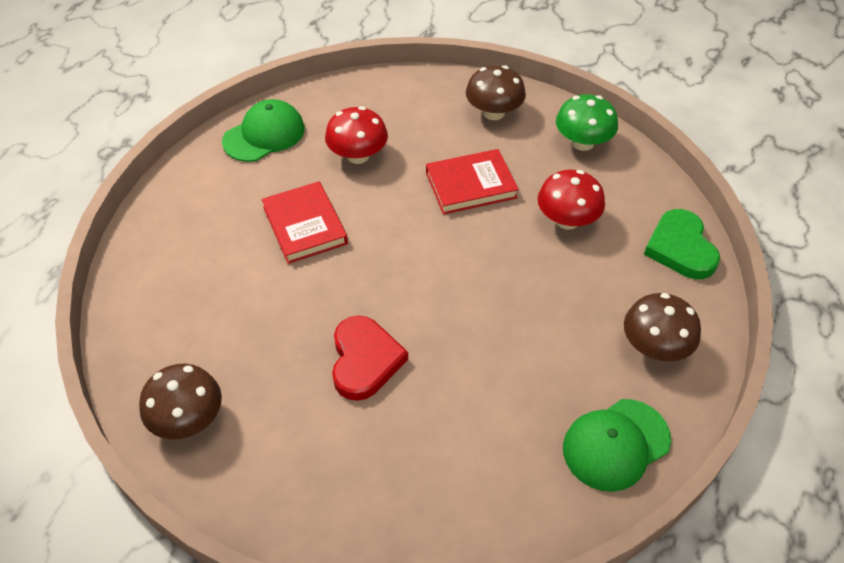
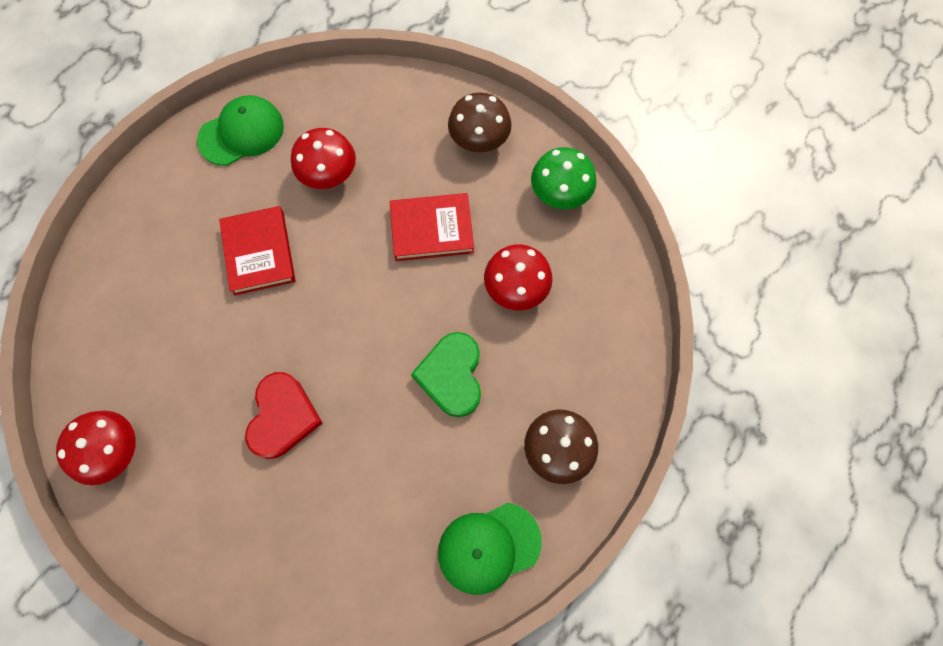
camera: 10 degrees right, 20 degrees up
brown mushroom [139,363,222,440] -> red mushroom [56,411,136,485]
green heart [644,209,720,279] -> green heart moved to [411,332,481,417]

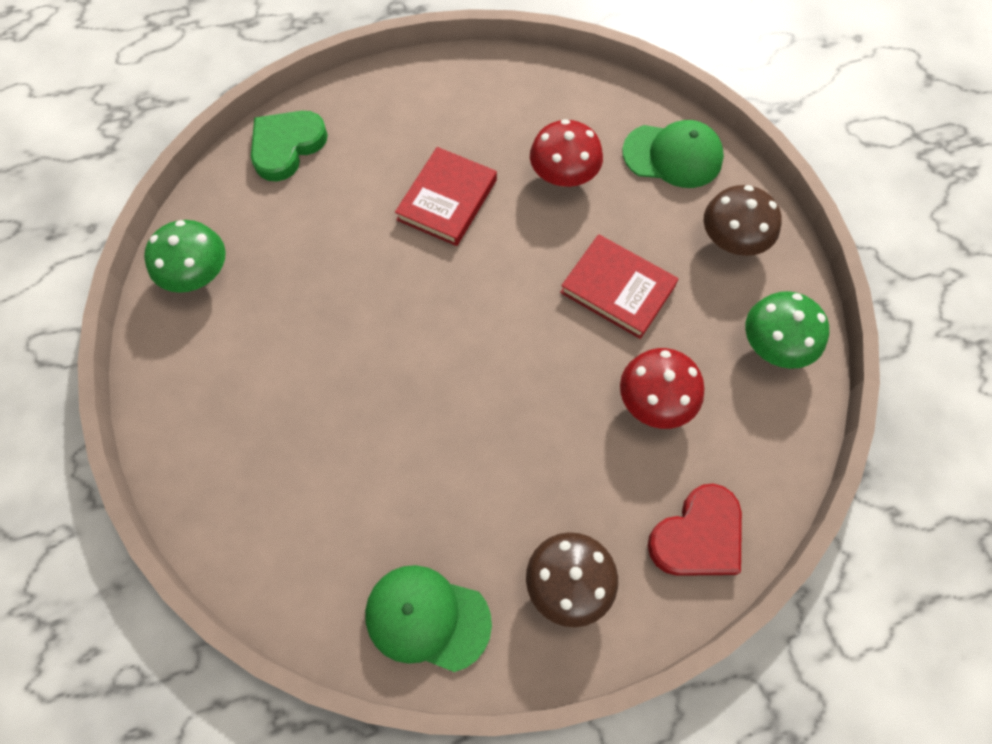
camera: 40 degrees right, 5 degrees down
red mushroom [56,411,136,485] -> green mushroom [144,220,226,293]
green cap [197,95,284,166] -> green cap moved to [622,120,724,188]
red heart [245,372,322,459] -> red heart moved to [648,483,742,576]
green heart [411,332,481,417] -> green heart moved to [251,111,328,181]

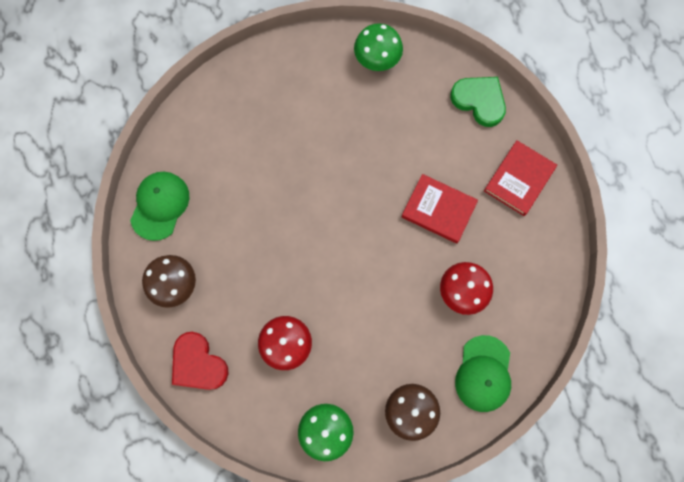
camera: 90 degrees right, 10 degrees up
red book [560,234,678,339] -> red book moved to [484,140,557,216]

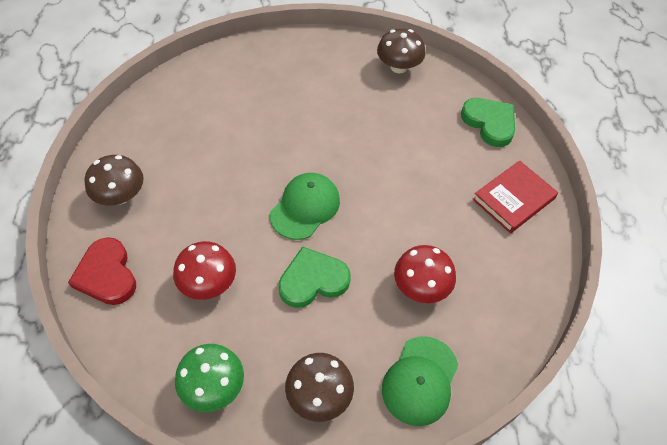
camera: 15 degrees right, 20 degrees down
green cap [130,172,189,241] -> green cap moved to [270,173,340,240]
green mushroom [354,23,403,71] -> brown mushroom [377,28,426,73]
red book [402,174,478,244] -> none
none -> green heart [278,246,351,308]

